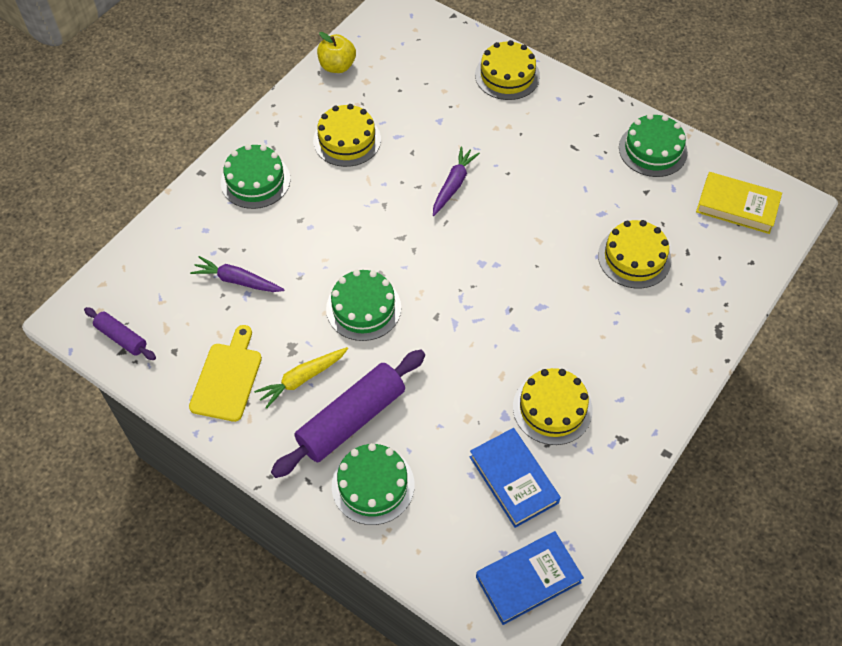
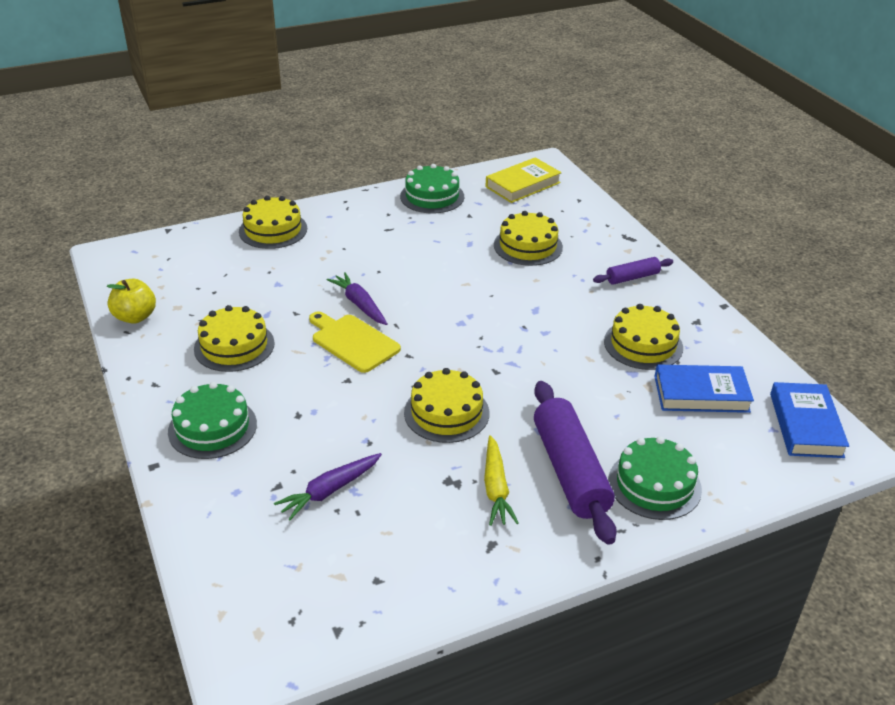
camera: 60 degrees left, 20 degrees down
purple rolling pin [84,307,156,360] -> purple rolling pin moved to [593,257,673,285]
yellow cutting board [189,325,262,422] -> yellow cutting board moved to [309,312,401,373]
green cake [326,270,401,341] -> yellow cake [404,368,489,443]

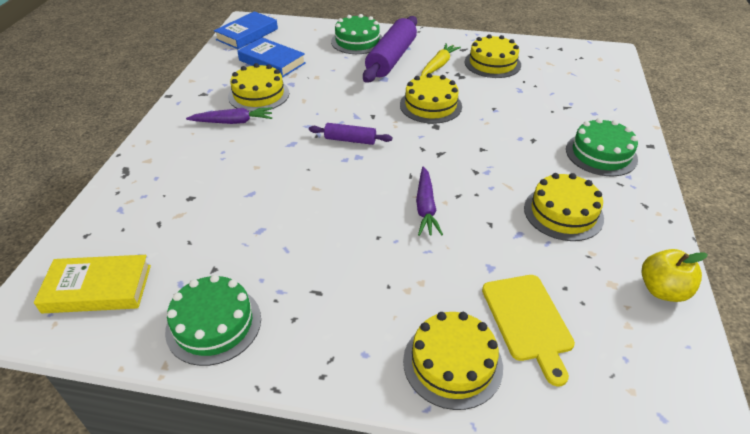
camera: 145 degrees left, 5 degrees up
purple carrot [274,453,382,520] -> purple carrot moved to [186,107,272,124]
yellow cutting board [309,312,401,373] -> yellow cutting board moved to [482,275,575,386]
yellow cake [494,211,563,266] -> yellow cake moved to [465,34,521,78]
purple rolling pin [593,257,673,285] -> purple rolling pin moved to [309,123,392,145]

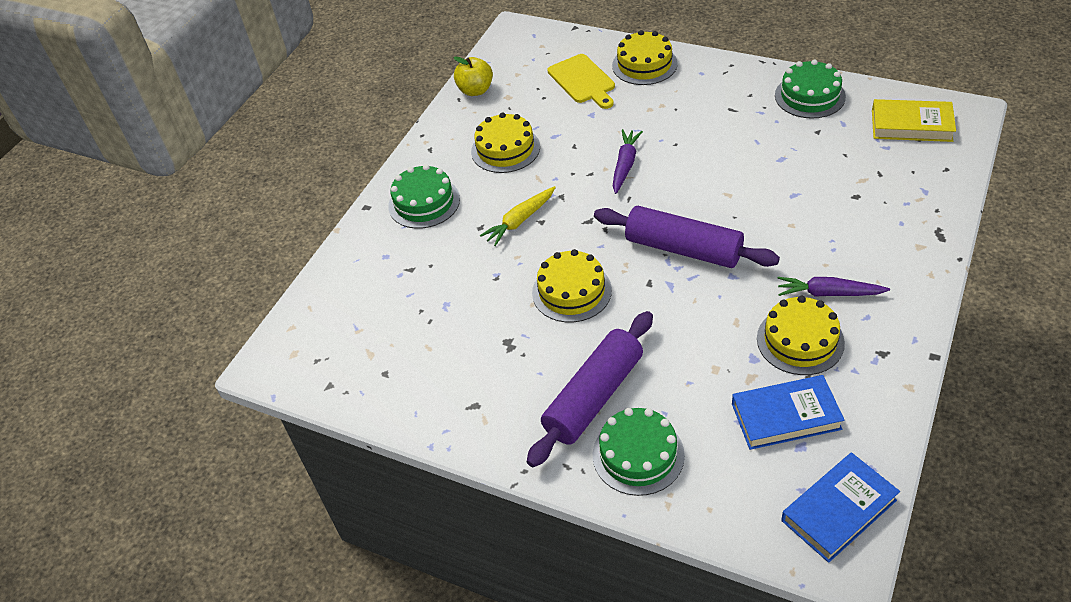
camera: 160 degrees left, 5 degrees up
blue book [237,38,306,78] -> blue book turned 60 degrees counterclockwise [732,375,845,450]
purple rolling pin [309,123,392,145] -> purple rolling pin [594,206,780,268], size x1.94
yellow carrot [421,43,461,76] -> yellow carrot moved to [480,186,556,246]
yellow cake [465,34,521,78] -> none
yellow cutting board [482,275,575,386] -> yellow cutting board turned 150 degrees clockwise [548,54,615,109]

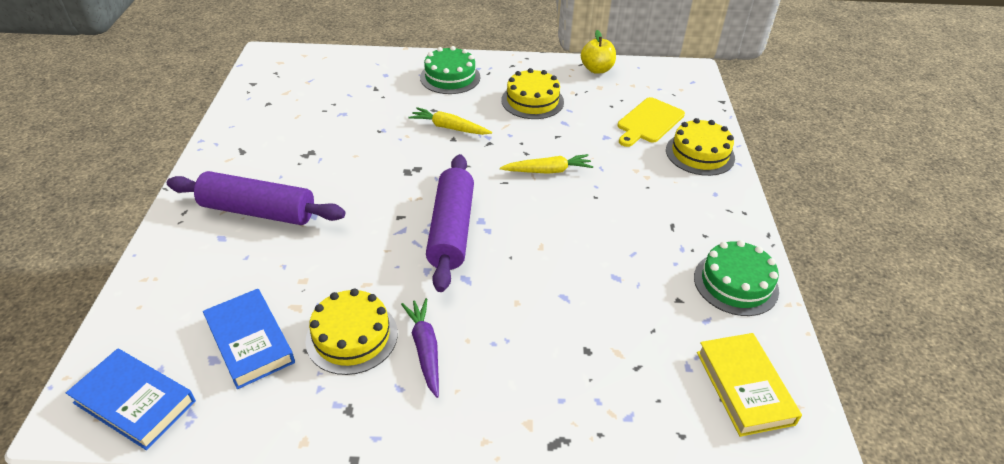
camera: 60 degrees right, 5 degrees down
yellow cake [532,249,612,322] -> none
green cake [593,408,685,496] -> none
purple carrot [613,129,643,194] -> yellow carrot [500,154,593,174]

